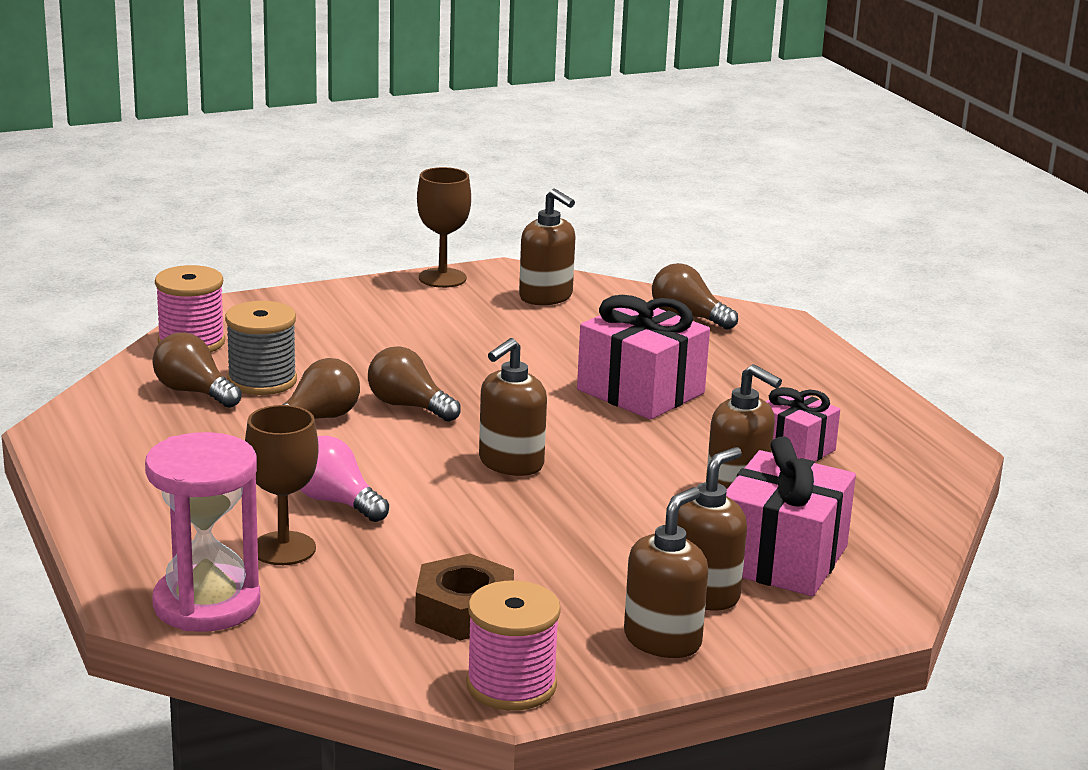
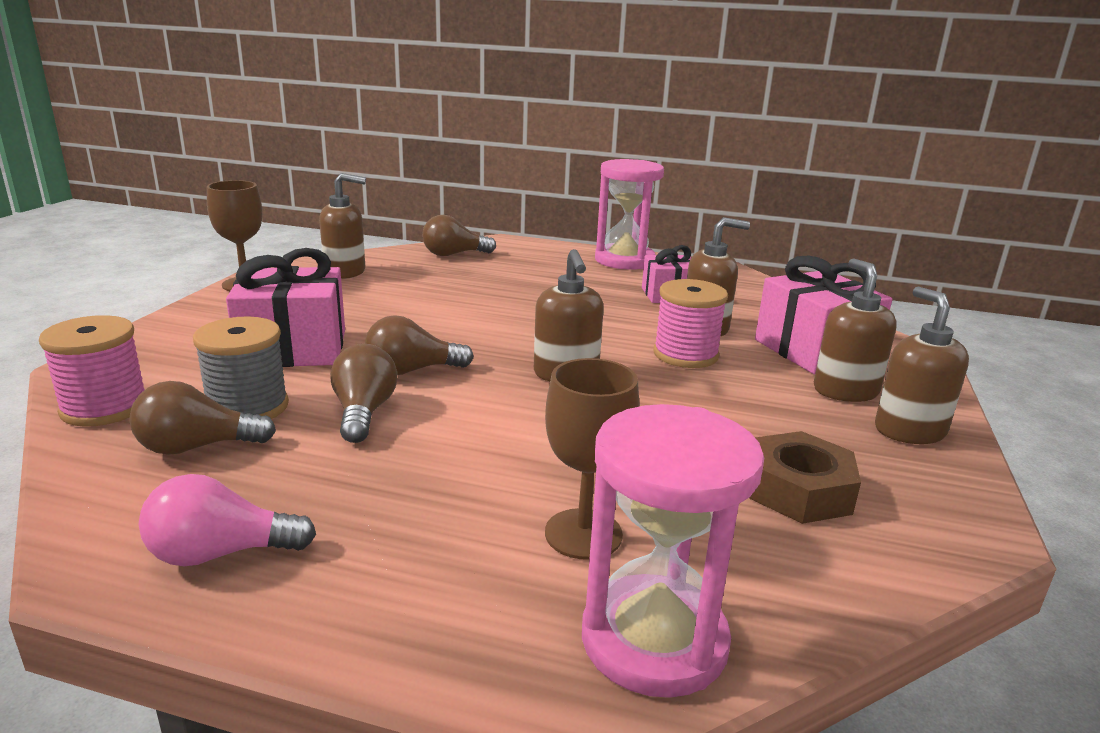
camera: 50 degrees left, 0 degrees up
pink light bulb [300,435,389,522] -> pink light bulb moved to [139,474,316,566]
pink spool [466,581,561,711] -> pink spool moved to [653,279,728,368]
pink gift [577,295,710,420] -> pink gift moved to [226,248,345,367]
none -> pink hourglass [595,159,664,270]

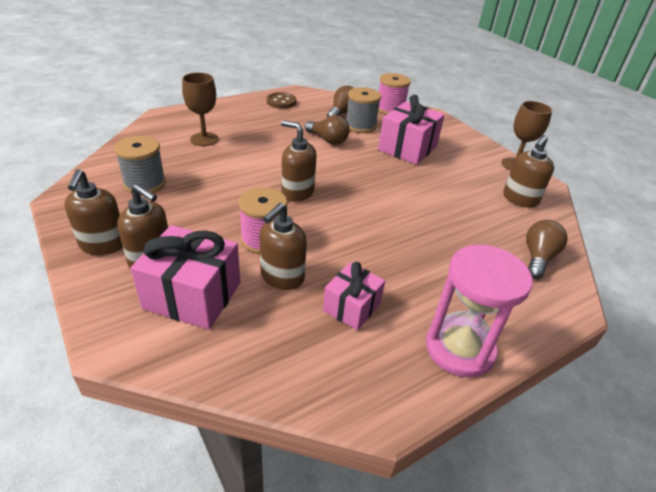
camera: 130 degrees right, 15 degrees up
pink light bulb [139,474,316,566] -> brown button [267,92,296,109]
brown light bulb [365,315,474,375] -> none
pink hourglass [582,404,764,698] -> none
brown nut [749,431,861,524] -> grey spool [114,136,166,195]
brown soap dispenser [875,287,969,444] -> brown soap dispenser turned 60 degrees clockwise [64,169,123,255]

